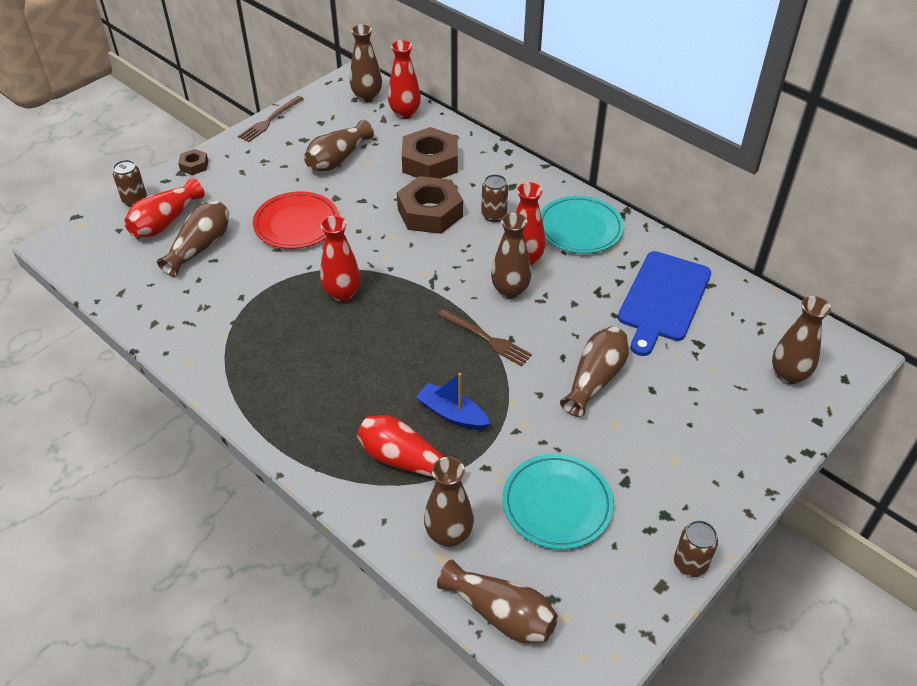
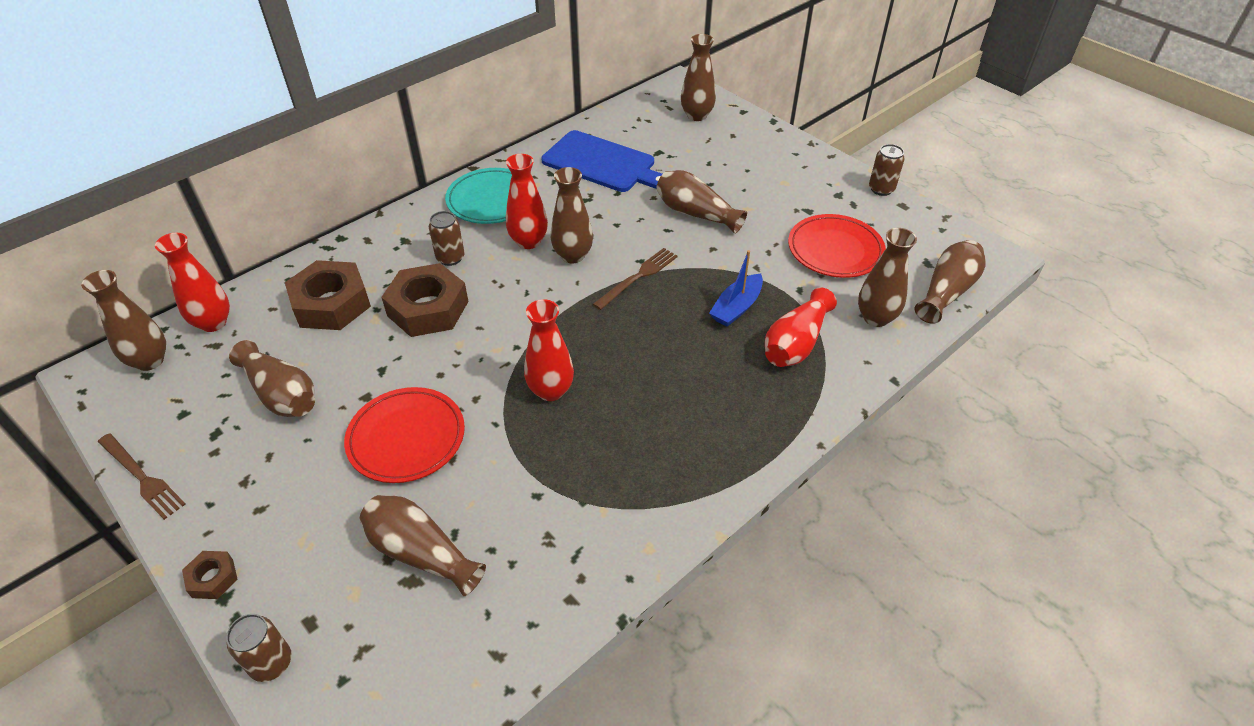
camera: 85 degrees left, 0 degrees up
red vase [124,178,205,237] -> none
turquoise plate [502,454,614,550] -> red plate [788,214,886,278]

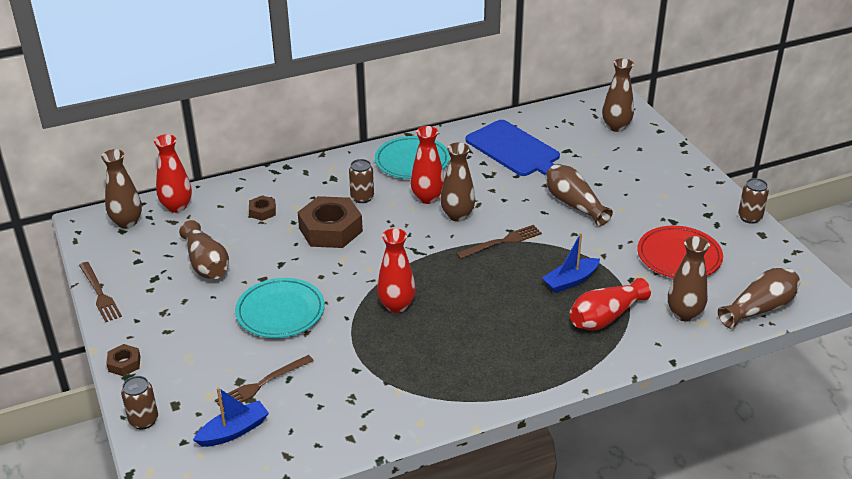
camera: 20 degrees right, 10 degrees down
brown nut [285,260,371,330] -> brown nut [249,195,276,221], size x0.47
red plate [344,387,465,483] -> turquoise plate [235,278,325,338]
brown vase [360,495,486,596] -> brown fork [215,355,314,410]
none -> blue boat [193,387,269,447]

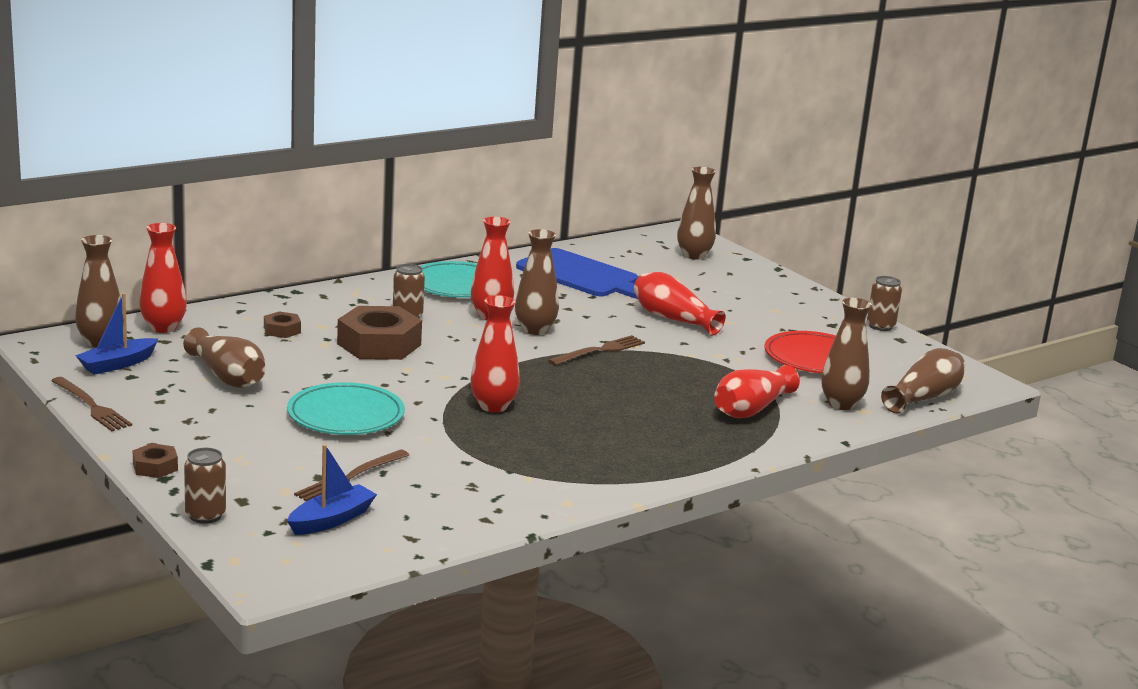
camera: 15 degrees left, 15 degrees down
blue boat [542,233,600,293] -> blue boat moved to [75,293,158,375]
brown vase [545,165,613,226] -> red vase [634,272,726,336]

